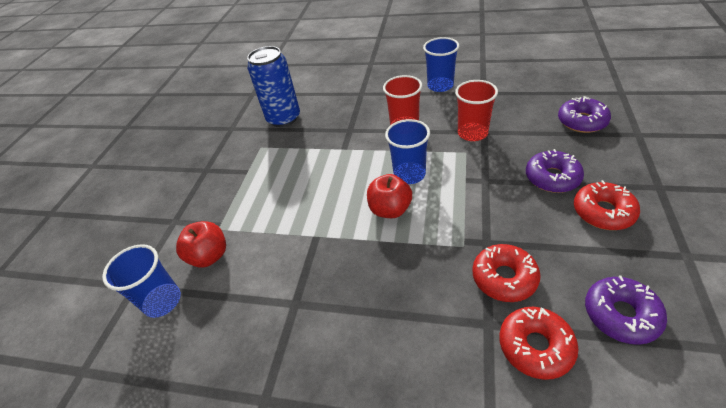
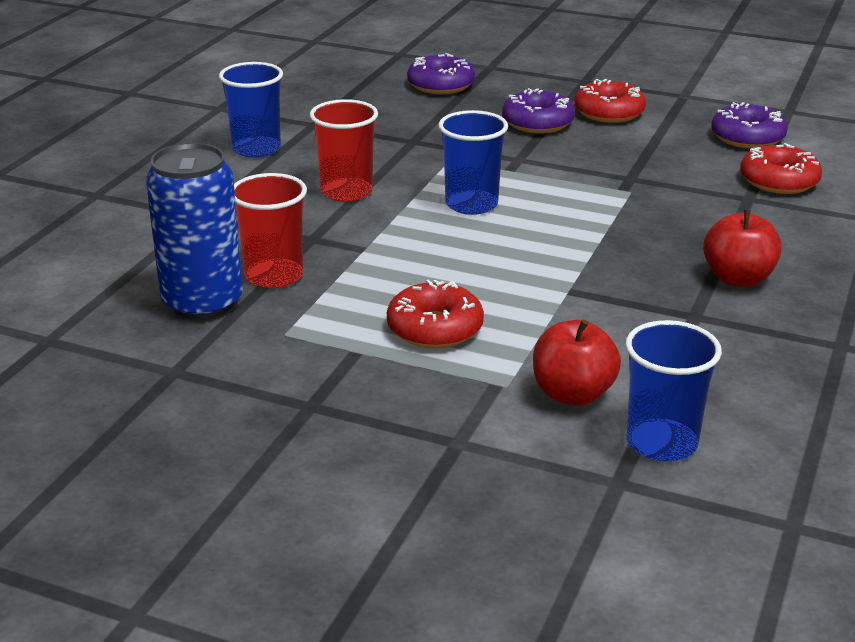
camera: 85 degrees left, 15 degrees down
red apple [367,174,412,218] -> red apple moved to [703,210,782,287]
red cup [455,80,498,141] -> red cup moved to [234,173,307,288]
red donut [472,244,541,302] -> red donut moved to [387,280,484,348]

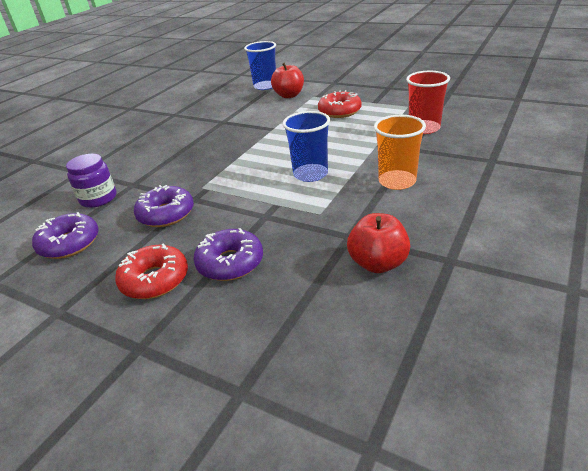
camera: 170 degrees left, 5 degrees up
blue can [146,143,243,320] -> none
blue cup [219,62,283,158] -> none
red cup [309,99,378,202] -> orange cup [374,115,426,190]
purple donut [407,53,475,94] -> purple donut moved to [134,185,194,227]
red apple [703,210,782,287] -> red apple moved to [347,213,410,273]
red donut [740,143,822,194] -> purple jar [66,154,117,208]

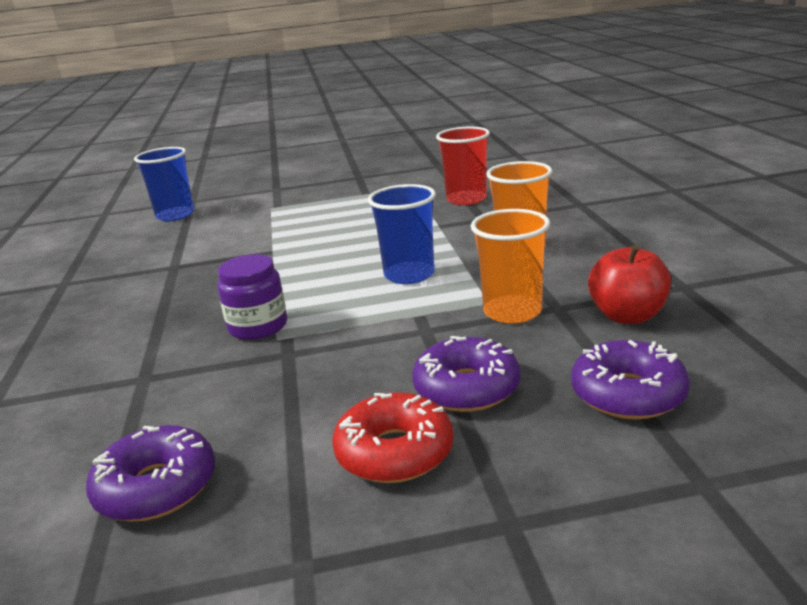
camera: 40 degrees left, 10 degrees down
purple jar [66,154,117,208] -> purple jar moved to [217,254,287,340]
purple donut [134,185,194,227] -> purple donut moved to [571,340,690,419]
red apple [271,63,304,98] -> none
red donut [318,90,362,118] -> none
none -> orange cup [471,209,550,324]

